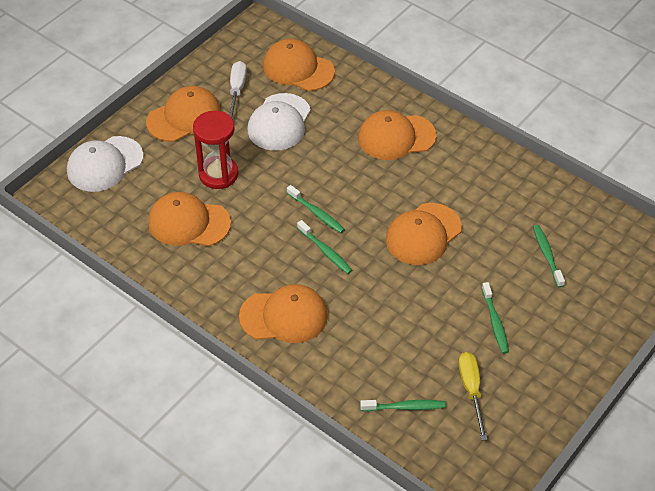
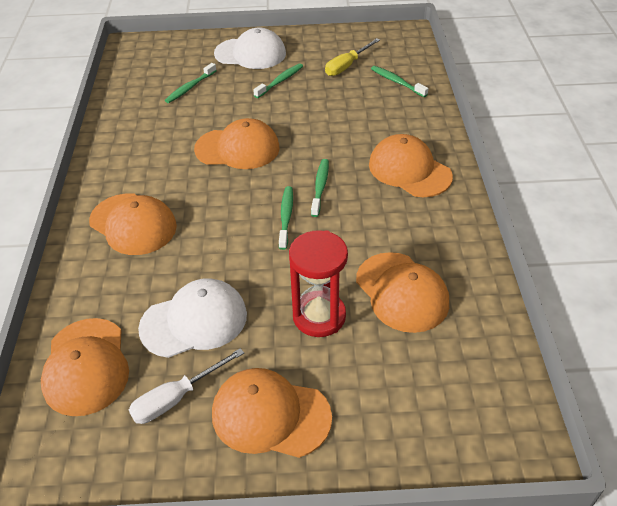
camera: 130 degrees left, 5 degrees down
white cap [67,136,144,192] -> white cap moved to [214,28,286,69]

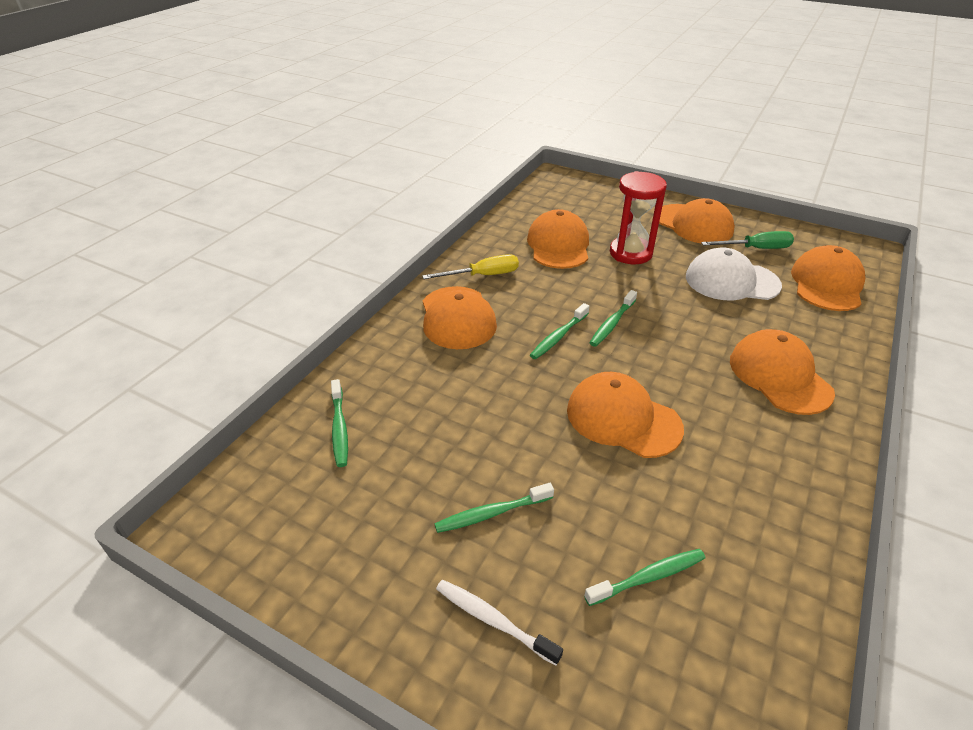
camera: 150 degrees left, 5 degrees down
white screwdriver [129,348,244,424] -> green screwdriver [701,231,794,249]
white cap [214,28,286,69] -> white toothbrush [436,580,563,666]
yellow screwdriver [325,38,380,76] -> yellow screwdriver moved to [422,254,519,279]

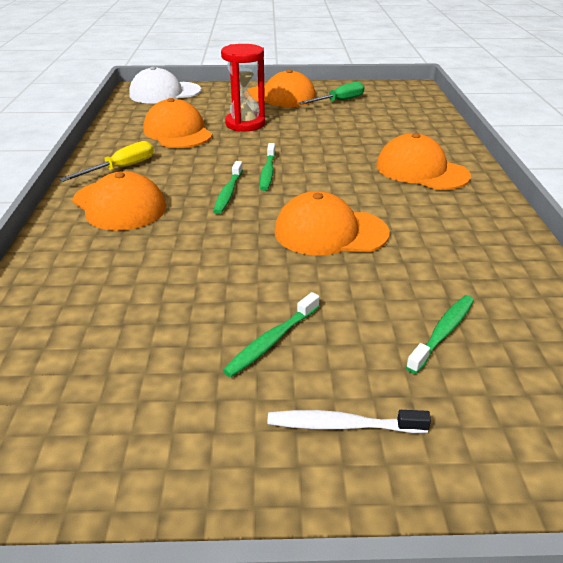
camera: 30 degrees left, 5 degrees down
green toothbrush [331,379,348,467] -> none
white cap [686,247,782,300] -> white cap moved to [129,67,201,104]
orange cap [791,245,865,311] -> none

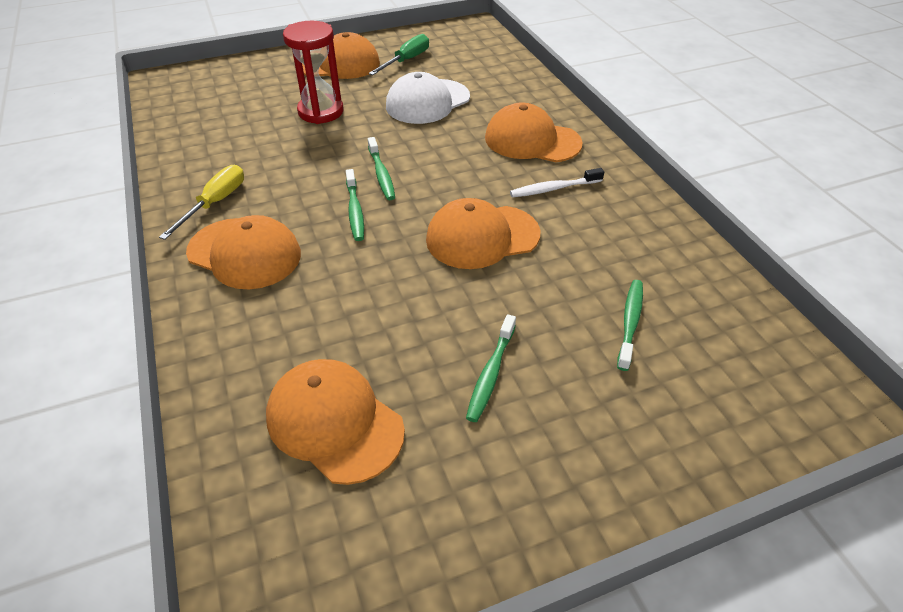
camera: 20 degrees left, 10 degrees up
white cap [129,67,201,104] -> white cap moved to [386,72,470,124]
orange cap [143,98,213,148] -> orange cap moved to [266,359,405,485]
white toothbrush [268,410,431,433] -> white toothbrush moved to [510,168,604,197]

